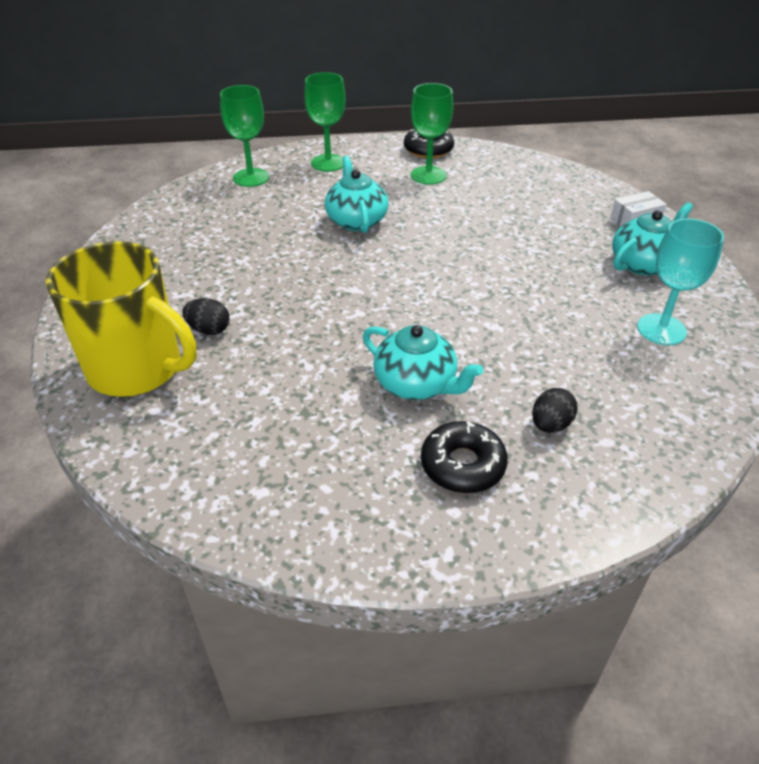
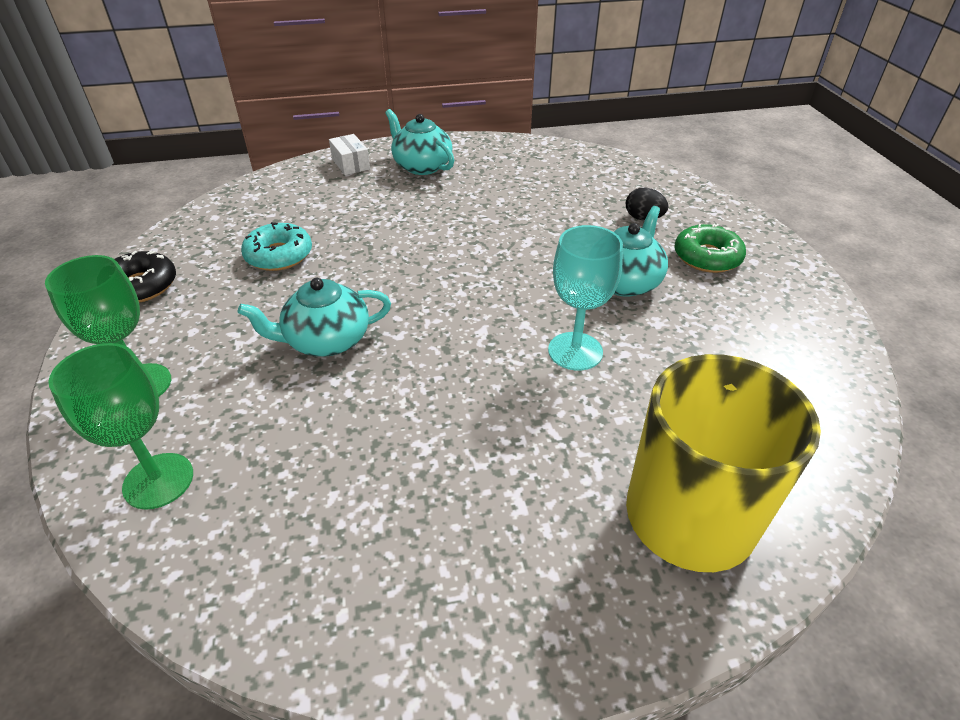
camera: 95 degrees left, 0 degrees up
black egg [182,298,230,335] -> none
green goblet [411,83,453,185] -> none
black donut [421,421,508,493] -> green donut [674,224,746,273]
turquoise goblet [637,218,724,345] -> turquoise goblet moved to [548,225,623,371]
none -> turquoise donut [241,222,312,271]

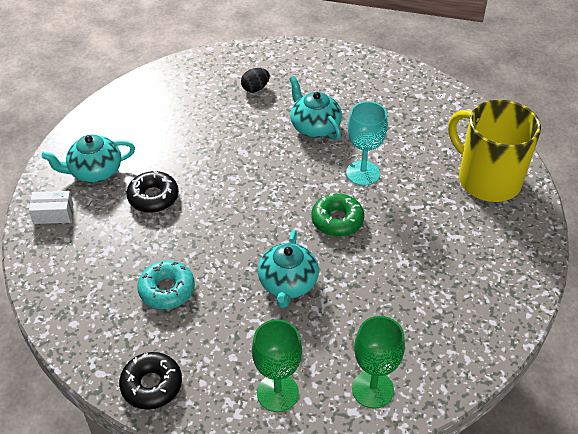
camera: 65 degrees left, 5 degrees up
green donut [674,224,746,273] -> green donut moved to [311,193,364,237]
none -> black donut [126,171,179,213]

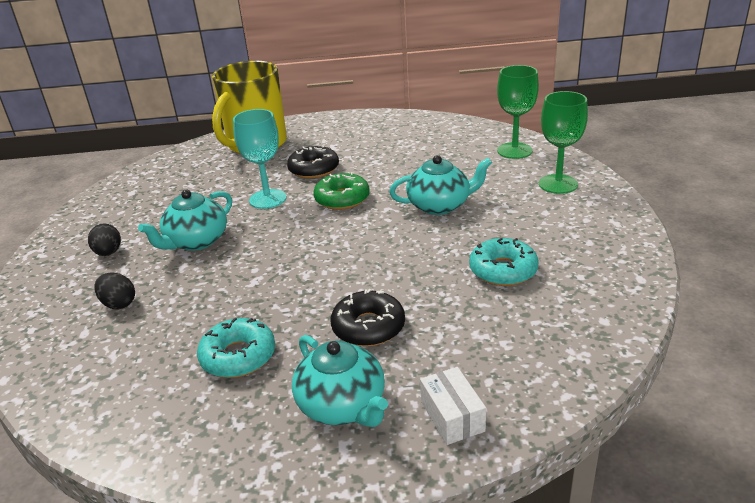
camera: 105 degrees left, 15 degrees down
black donut [119,352,182,410] -> black donut moved to [287,145,339,179]
none -> black egg [88,223,121,256]
none -> turquoise donut [197,318,275,378]

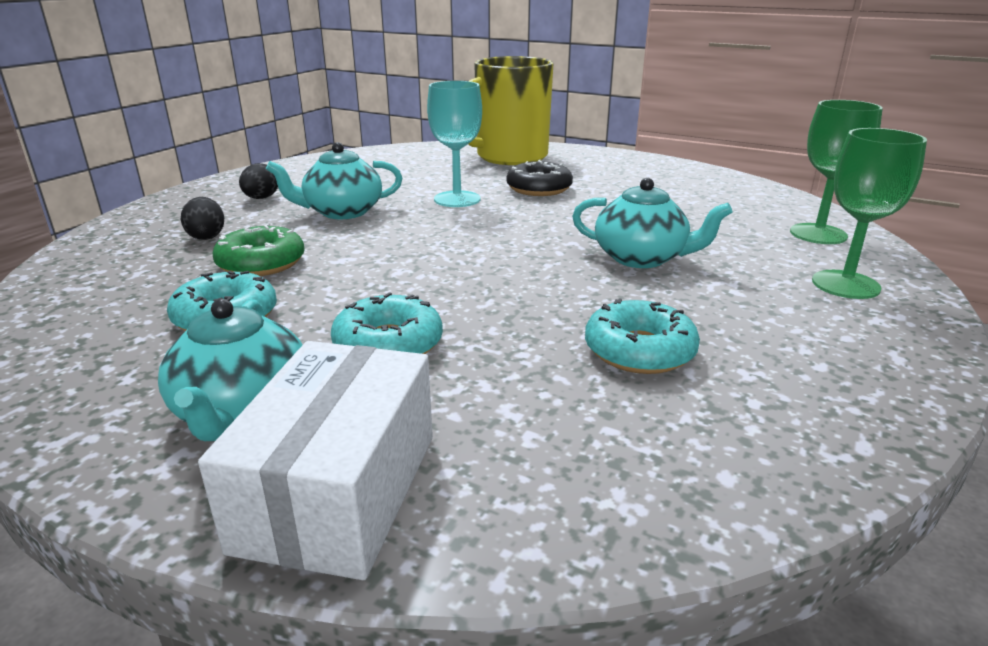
camera: 30 degrees right, 5 degrees down
green donut [313,172,370,210] -> green donut moved to [213,223,305,276]
black donut [331,289,405,347] -> turquoise donut [331,292,443,354]
white box [420,367,486,445] -> white box [198,341,433,580], size x1.90

